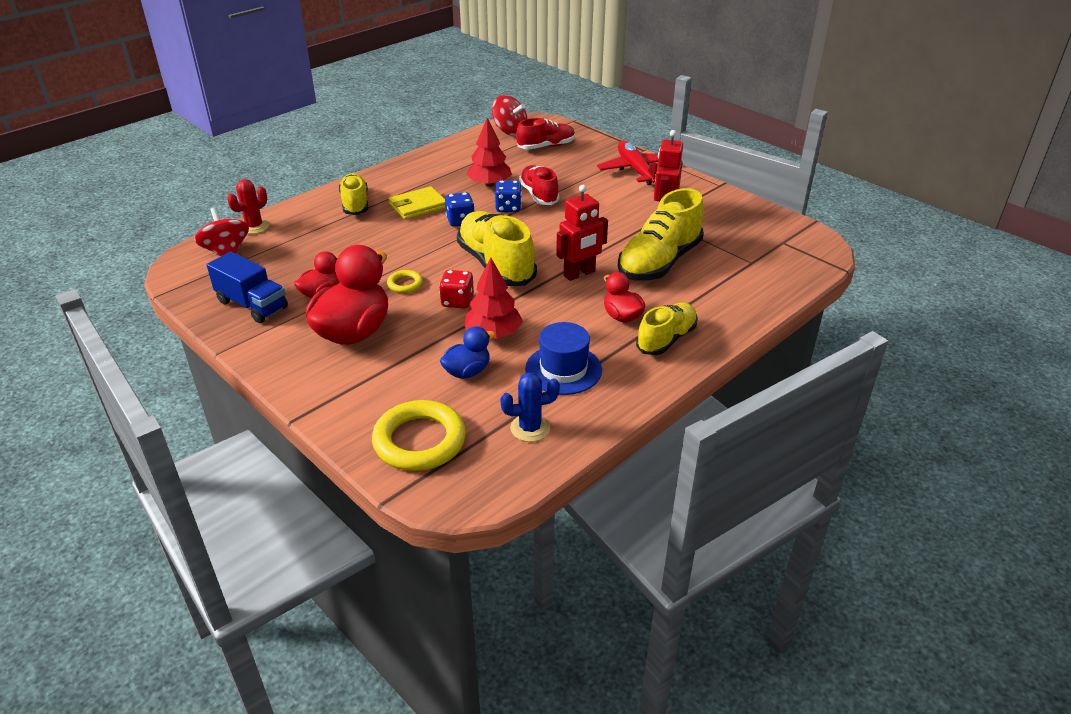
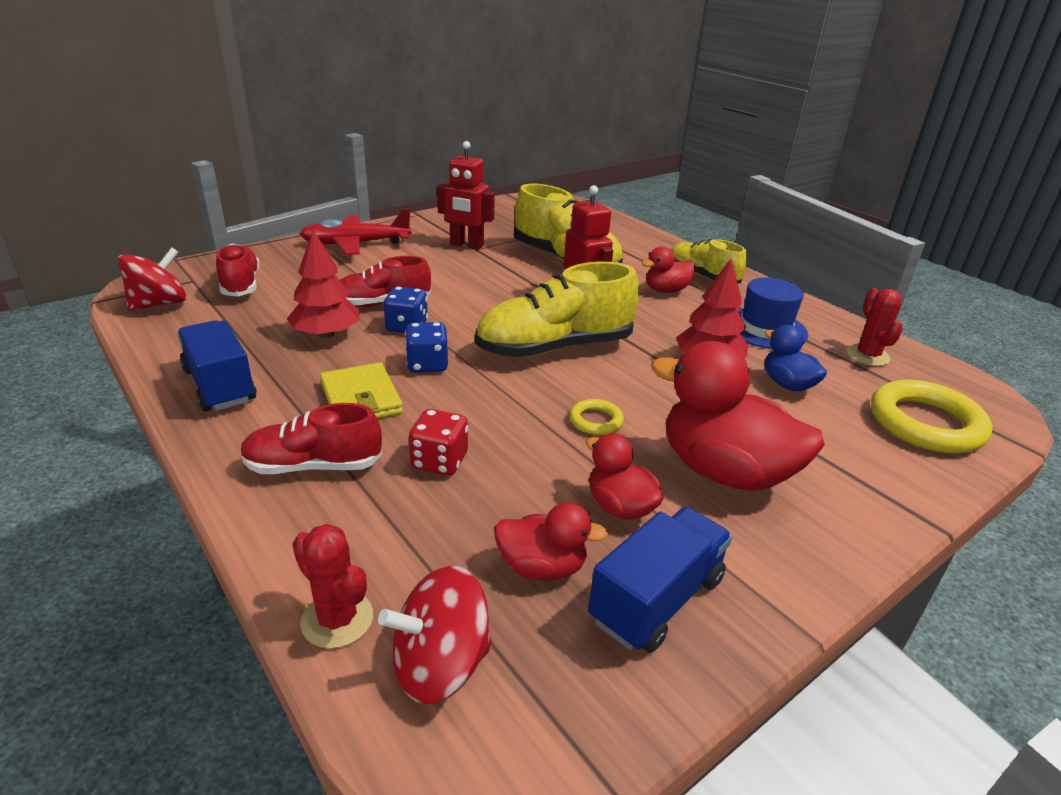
camera: 85 degrees left, 5 degrees down
yellow shoe [339,173,368,215] -> red shoe [240,403,383,474]
red dice [439,270,474,309] -> red dice moved to [409,409,468,475]
blue cactus [500,372,560,442] -> red cactus [846,288,903,366]
none -> blue truck [177,320,257,411]
none -> red duck [494,502,608,581]

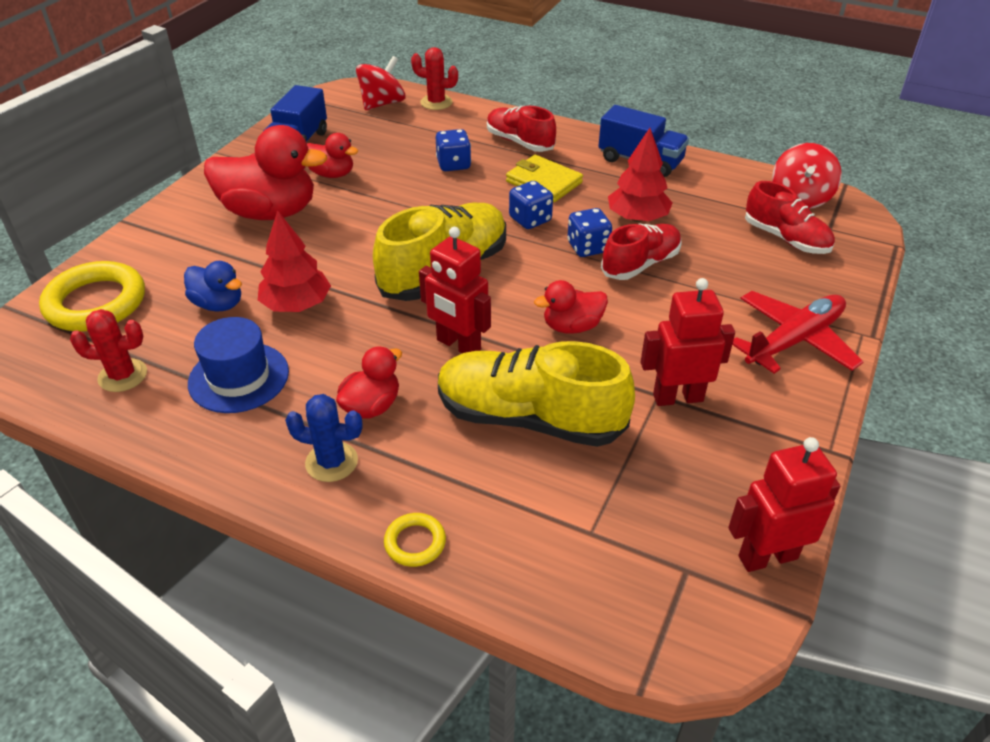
camera: 155 degrees right, 10 degrees up
red shoe [240,403,383,474] -> red shoe turned 105 degrees counterclockwise [487,106,556,152]
red dice [409,409,468,475] -> blue dice [436,129,471,171]
red duck [494,502,608,581] -> red duck moved to [534,280,608,334]
yellow ring [570,399,624,435] -> yellow ring moved to [384,513,446,567]
yellow shoe [671,239,747,283] -> blue cactus [285,394,363,482]
red cactus [846,288,903,366] -> red cactus turned 60 degrees counterclockwise [70,309,147,392]
none -> red robot [728,437,840,572]

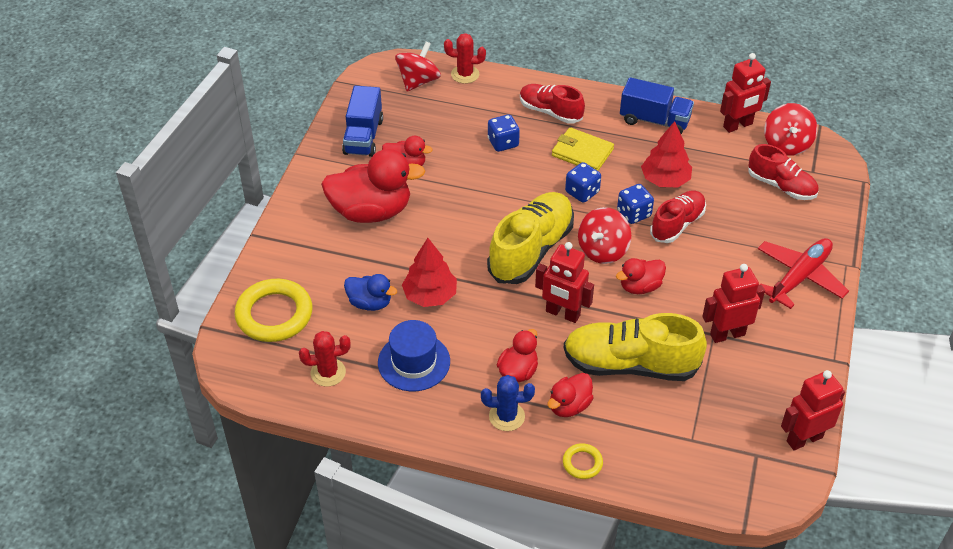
camera: 10 degrees left, 5 degrees up
none -> red duck [548,373,594,417]
none -> red spinning top [578,207,631,264]
none -> red robot [720,53,771,133]

